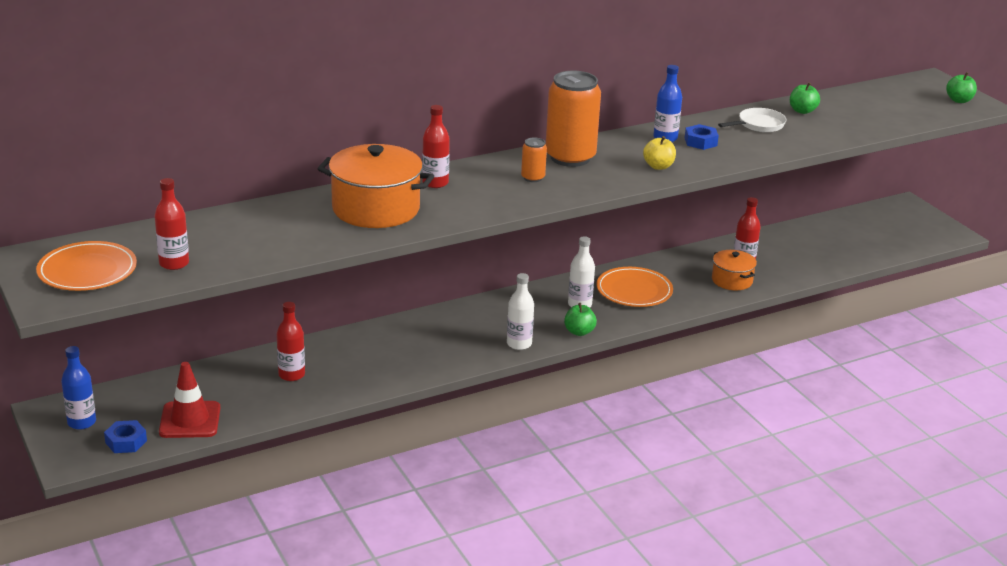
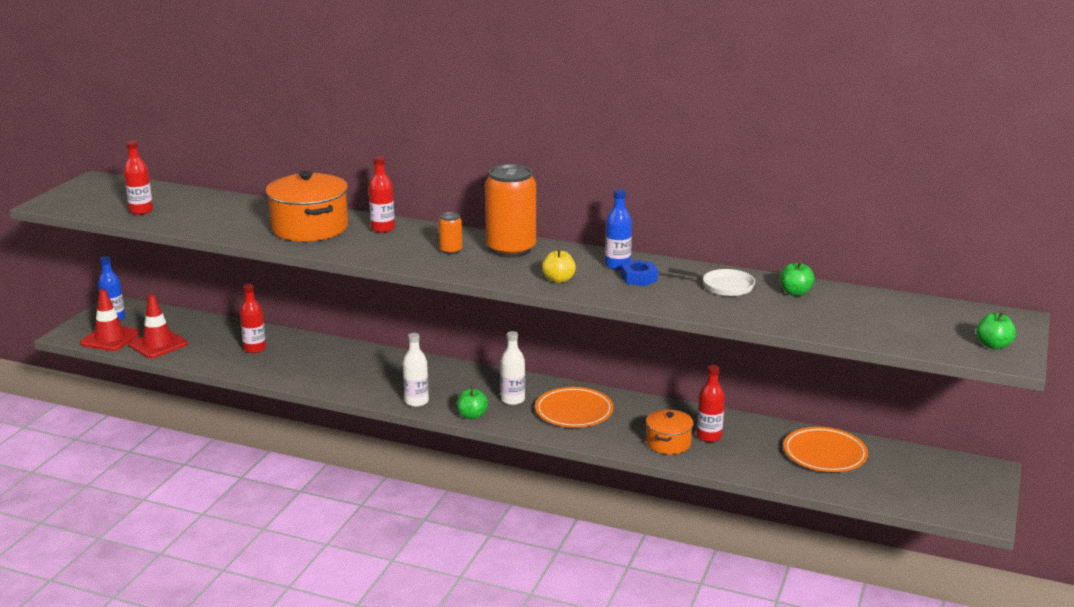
camera: 50 degrees right, 5 degrees down
orange plate [36,241,137,291] -> orange plate moved to [783,427,868,472]
blue nut [104,420,147,453] -> red traffic cone [80,289,140,351]

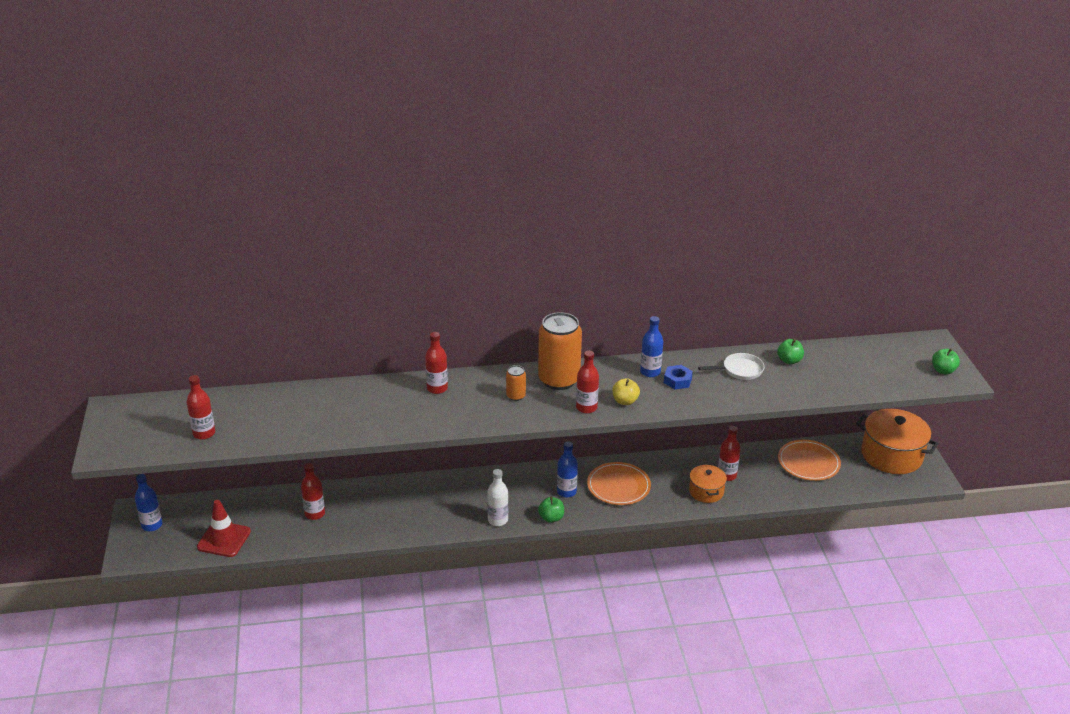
camera: 30 degrees left, 10 degrees up
red traffic cone [80,289,140,351] -> none
orange pot [266,171,348,242] -> orange pot moved to [856,409,939,474]
white bottle [500,331,525,405] -> blue bottle [557,441,578,498]
none -> red bottle [576,351,599,413]

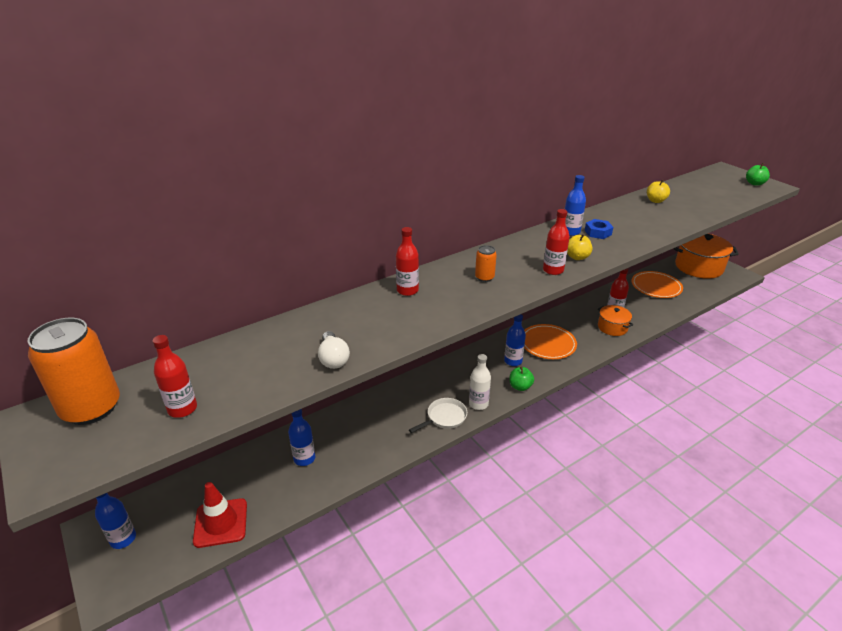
camera: 25 degrees left, 0 degrees up
red bottle [301,463,325,520] -> blue bottle [288,409,315,466]
orange can [538,312,582,390] -> orange can moved to [28,318,120,425]
white pan [698,353,765,380] -> white pan moved to [409,398,467,433]
green apple [777,339,804,364] -> yellow apple [647,180,670,203]
none -> white light bulb [318,331,350,369]

